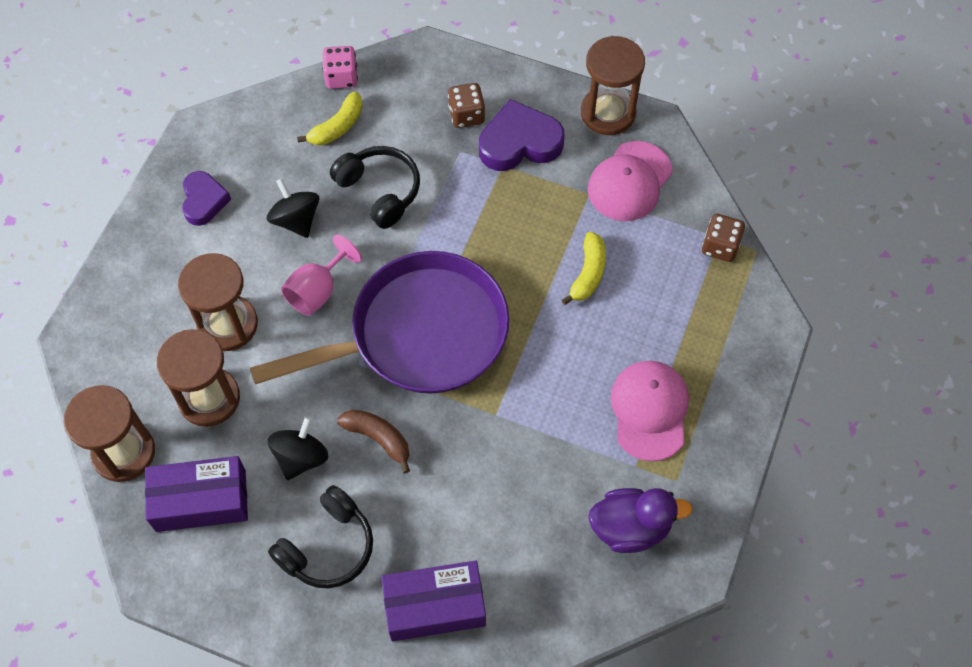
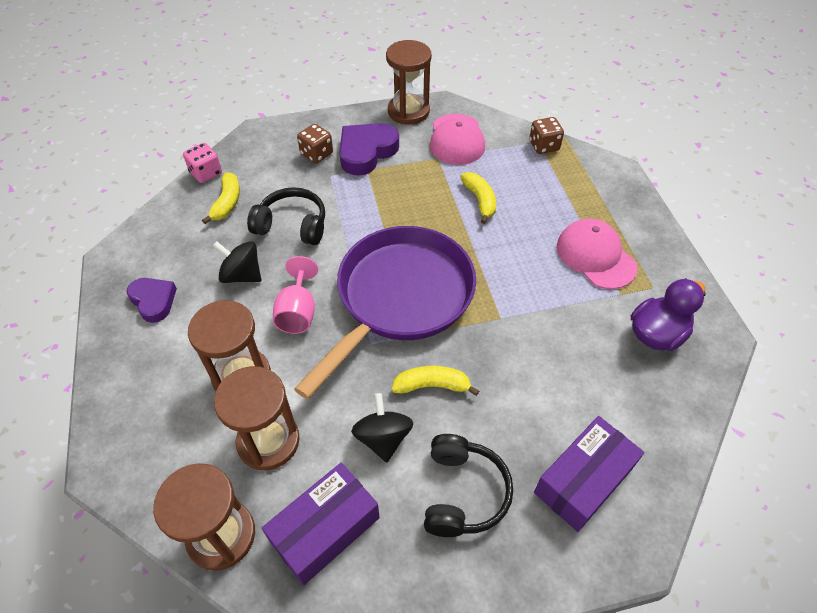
camera: 35 degrees left, 10 degrees down
brown banana [337,410,410,473] -> yellow banana [391,366,479,396]

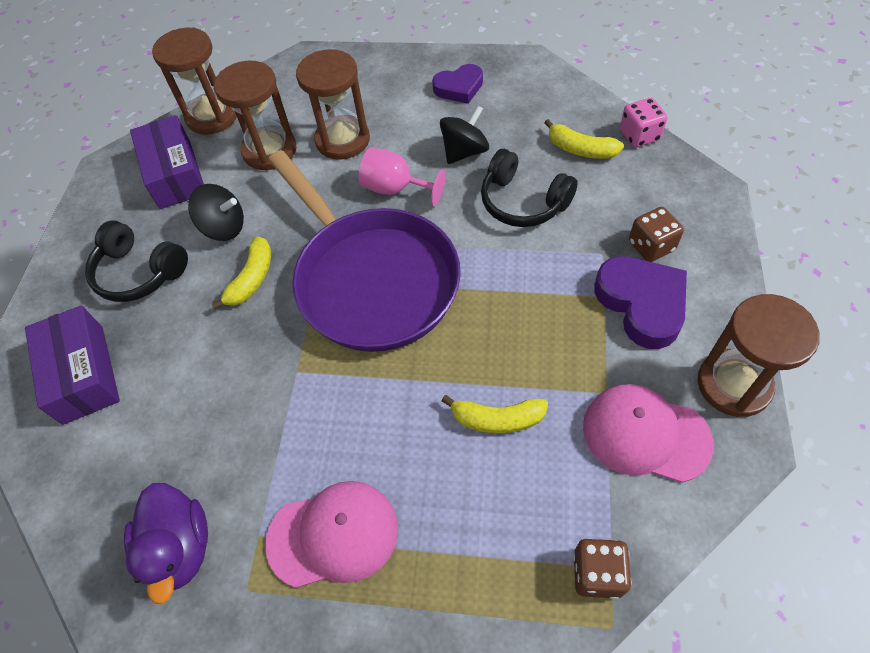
camera: 115 degrees right, 5 degrees up
black headphones [247,187,325,245] -> black headphones turned 90 degrees clockwise [481,149,578,227]

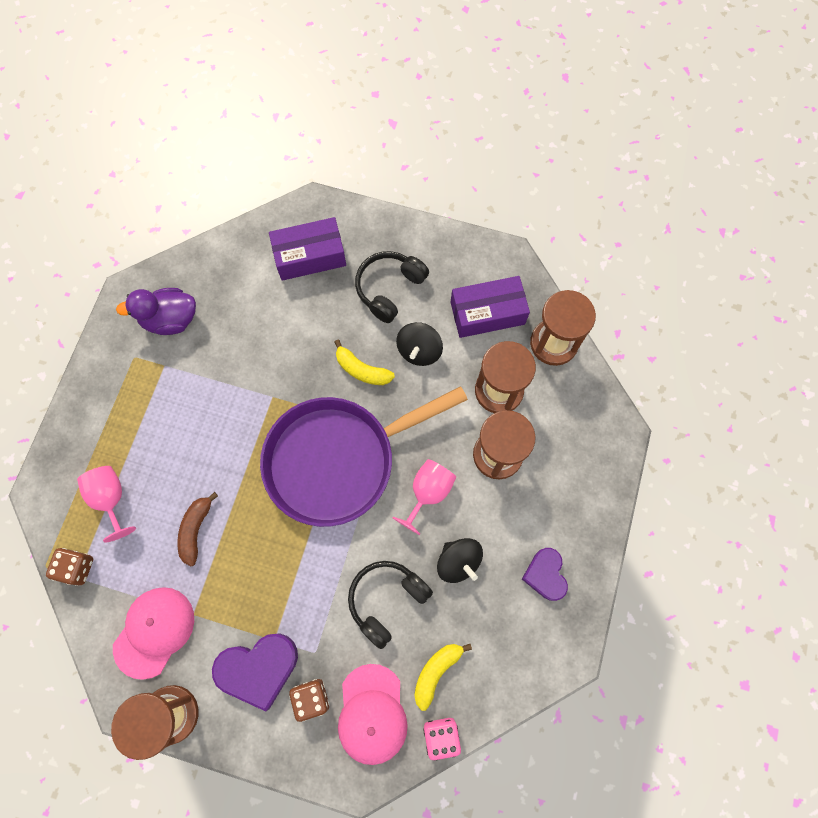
camera: 95 degrees right, 15 degrees up
pink cap [265,481,398,588] -> pink cap moved to [338,664,408,765]
yellow banana [442,395,548,433] -> brown banana [177,492,218,566]
none -> pink goblet [77,466,136,543]

